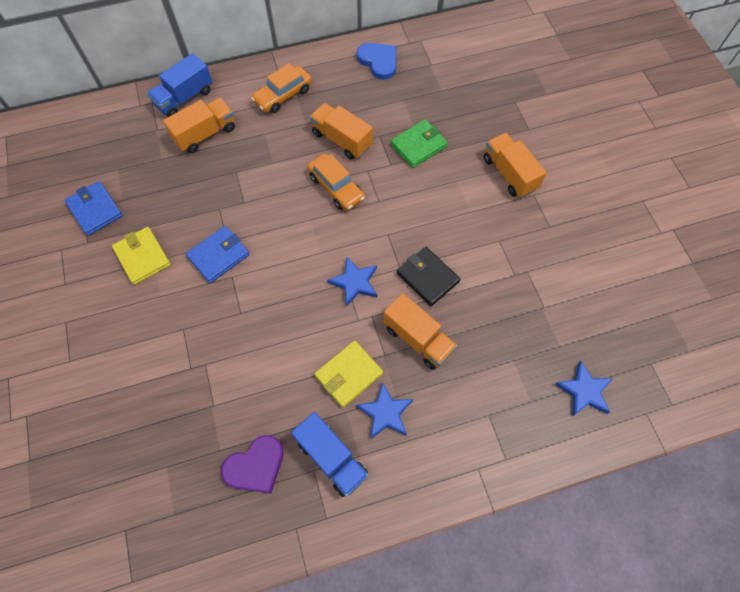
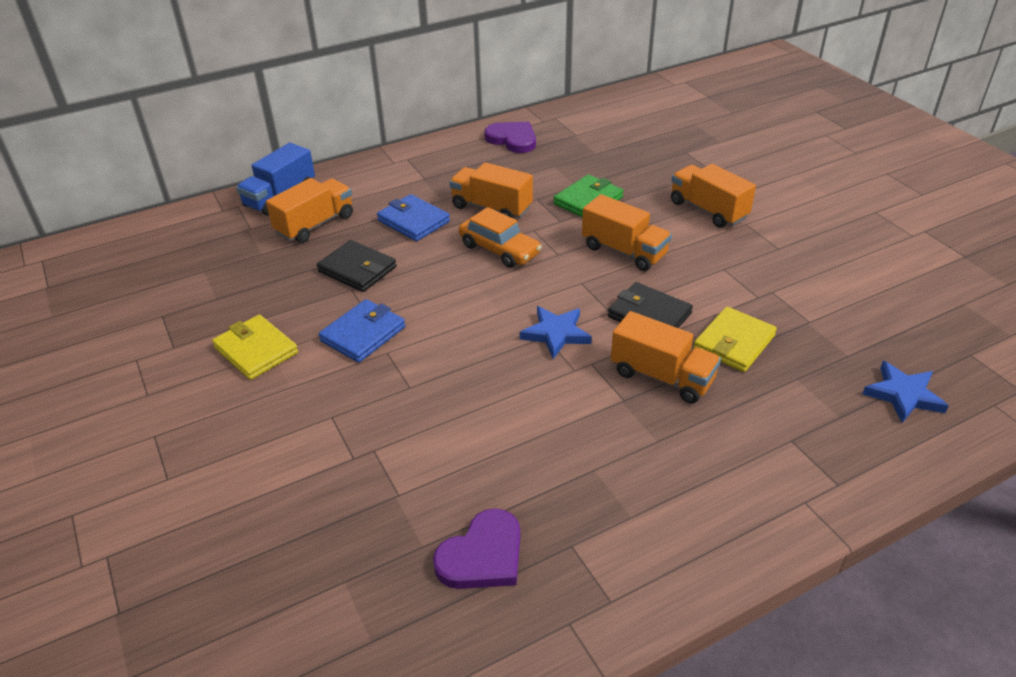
camera: 10 degrees left, 25 degrees down
blue wallet [65,181,123,236] -> blue wallet moved to [377,194,450,241]
orange car [251,63,312,113] -> none
blue truck [291,412,369,497] -> none
yellow wallet [315,341,383,407] -> yellow wallet moved to [693,307,777,372]
blue star [356,382,413,439] -> none
blue heart [357,43,396,80] -> purple heart [484,122,536,153]
none -> black wallet [317,240,396,292]
none -> orange truck [582,194,672,271]

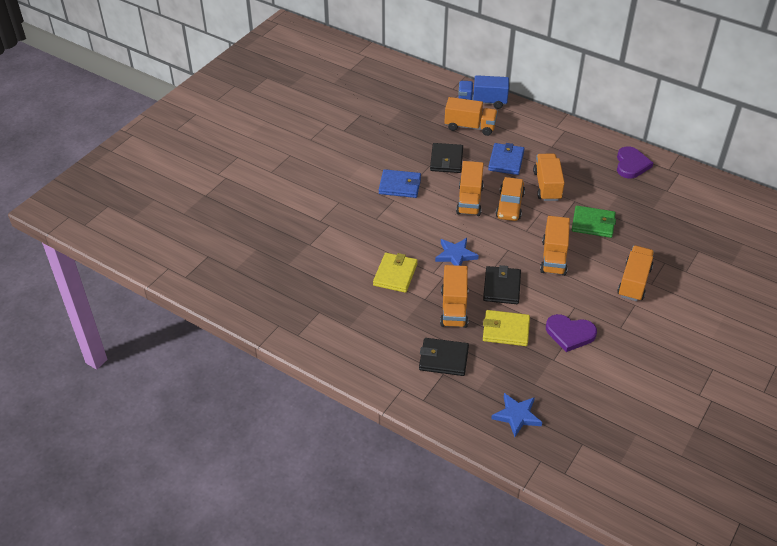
camera: 60 degrees right, 5 degrees up
yellow wallet [212,315,298,380] -> yellow wallet moved to [373,253,418,293]
purple heart [433,508,520,589] -> purple heart moved to [546,314,597,352]
none -> black wallet [419,338,469,376]
none -> orange truck [456,161,484,216]

